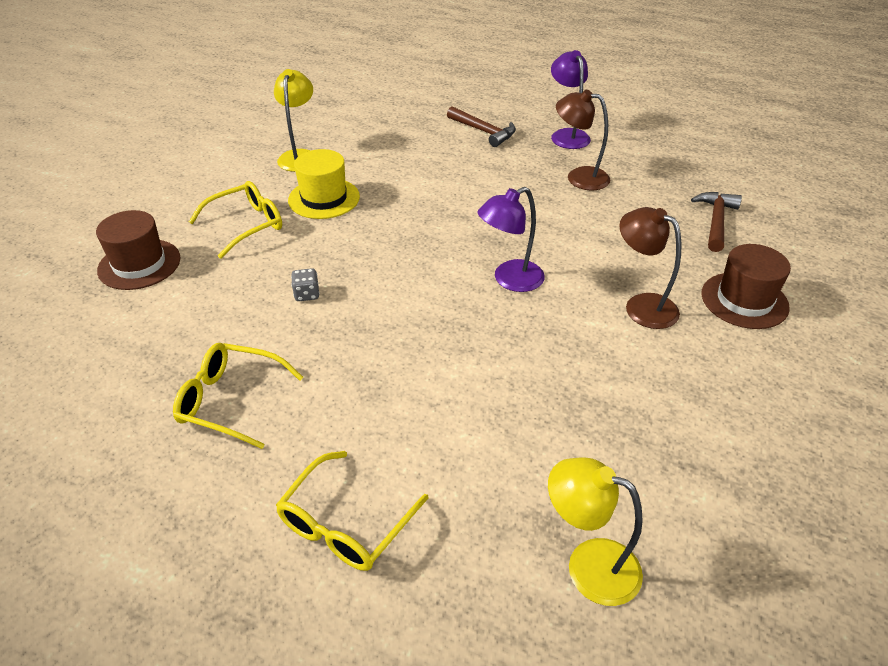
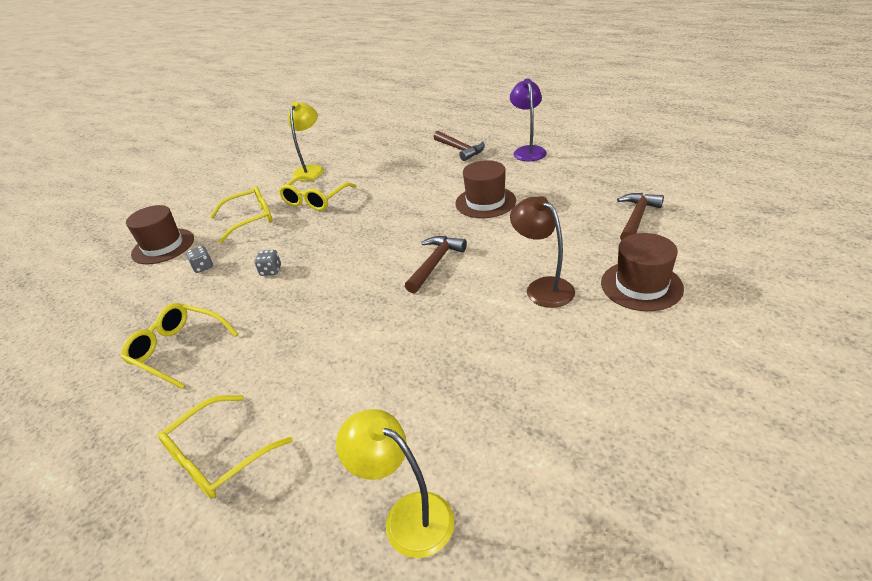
camera: 15 degrees right, 5 degrees down
yellow hat [288,149,360,219] -> yellow glasses [279,176,356,211]
purple lamp [478,187,545,292] -> brown hammer [405,236,467,293]
brown lamp [556,90,610,190] -> none
none -> grey dice [186,246,213,273]
none -> brown hat [455,160,516,218]

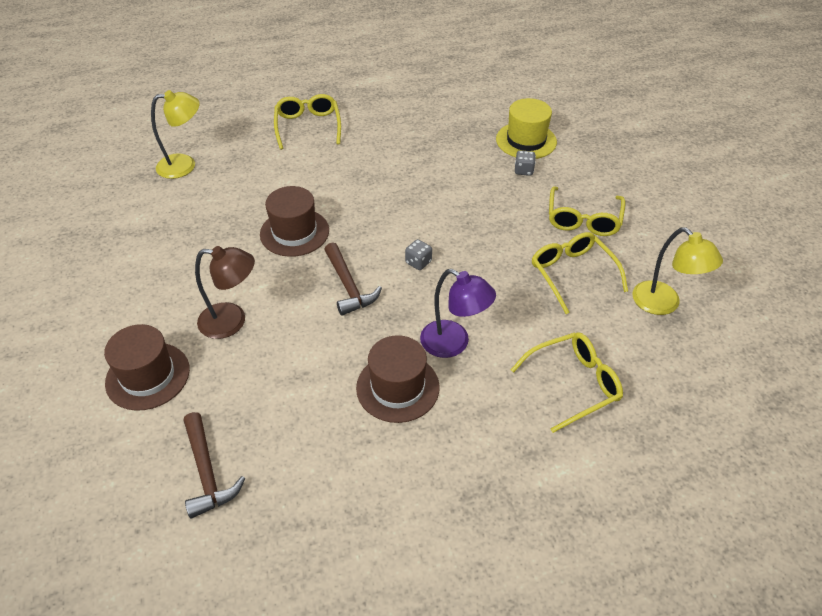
camera: 125 degrees right, 10 degrees up
yellow glasses [121,303,238,389] -> yellow glasses moved to [511,332,623,433]
brown hat [126,205,194,264] -> brown hat moved to [260,186,329,257]
grey dice [254,250,281,276] -> grey dice moved to [405,239,432,270]
brown hammer [434,131,485,161] -> none
purple lamp [510,78,547,161] -> purple lamp moved to [420,269,496,358]
none -> yellow hat [496,98,557,159]

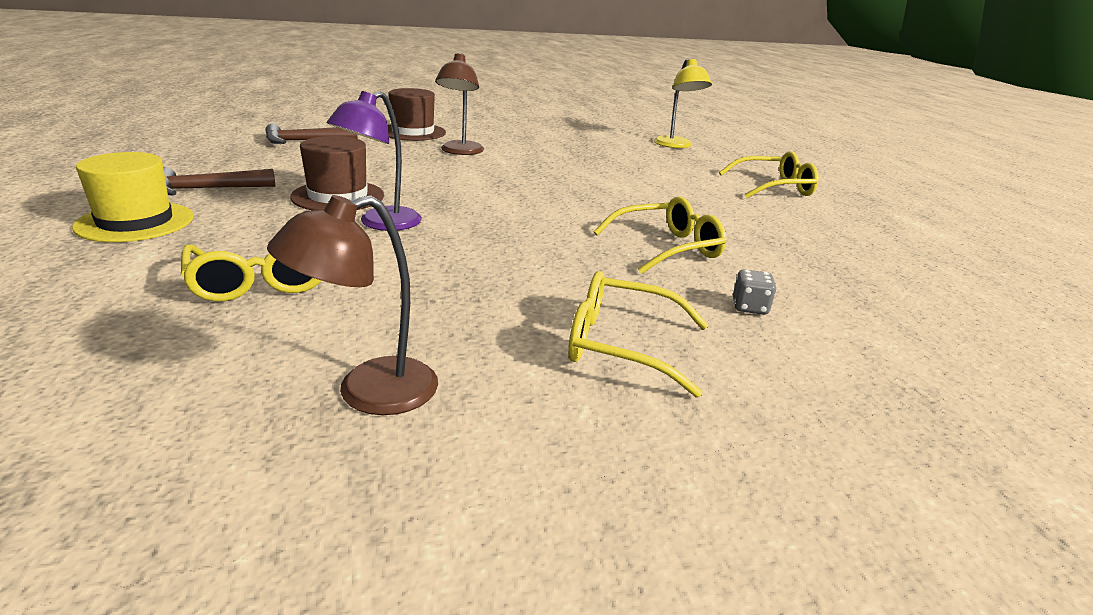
camera: 90 degrees right, 20 degrees down
brown hat [260,186,329,257] -> none
brown hammer [324,242,382,316] -> brown hammer moved to [163,167,276,196]
grey dice [405,239,432,270] -> none
yellow hat [496,98,557,159] -> yellow hat moved to [72,152,194,242]
yellow glasses [532,232,628,314] -> yellow glasses moved to [593,196,727,274]
yellow lamp [632,228,723,315] -> brown lamp [267,195,438,415]

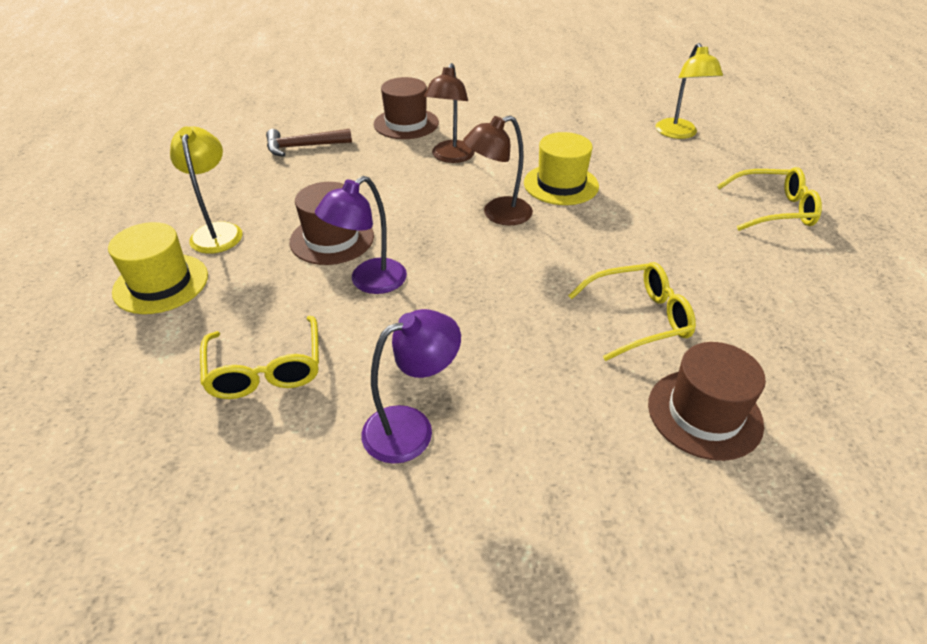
camera: 10 degrees right, 15 degrees up
brown hammer [163,167,276,196] -> yellow lamp [170,126,243,254]
brown lamp [267,195,438,415] -> brown lamp moved to [463,115,533,225]
yellow glasses [568,271,708,398] -> none
grey dice [733,269,777,315] -> brown hat [648,342,766,461]
none -> purple lamp [361,309,461,464]
none -> yellow hat [524,132,599,205]

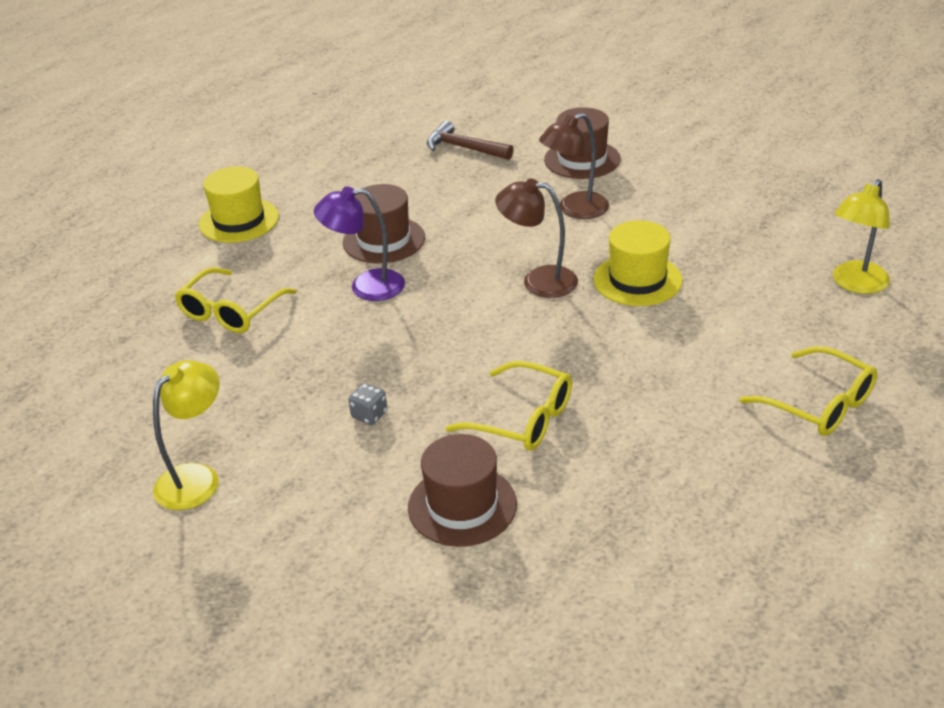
camera: 45 degrees right, 5 degrees down
yellow lamp [170,126,243,254] -> yellow lamp moved to [153,360,219,510]
purple lamp [361,309,461,464] -> none
none -> grey dice [348,383,387,425]

